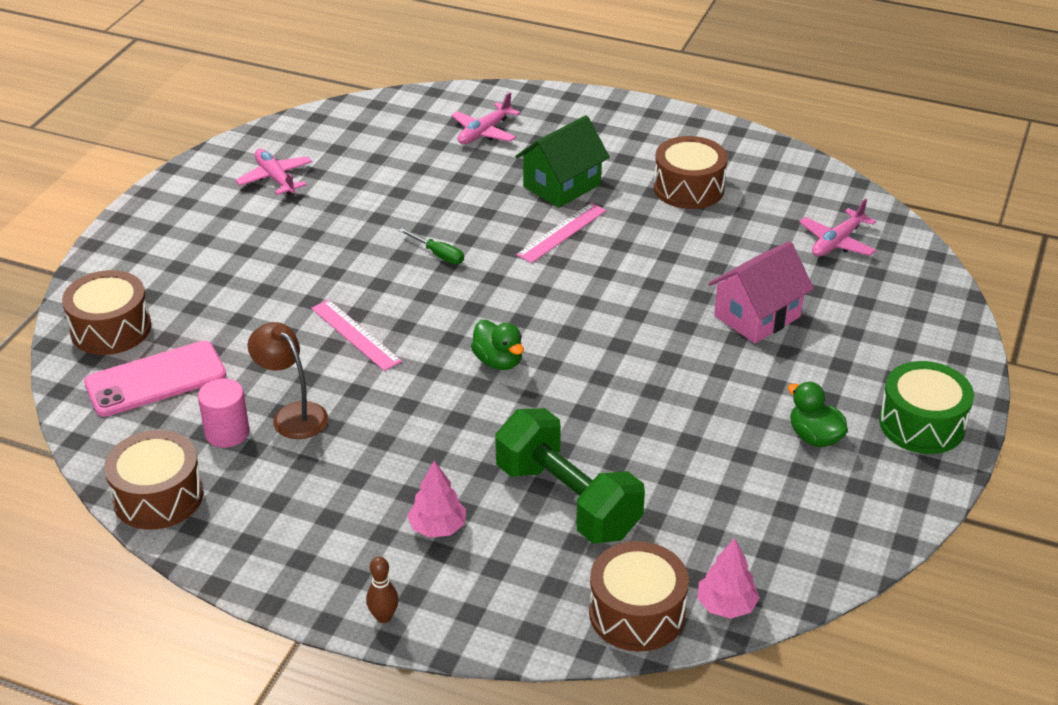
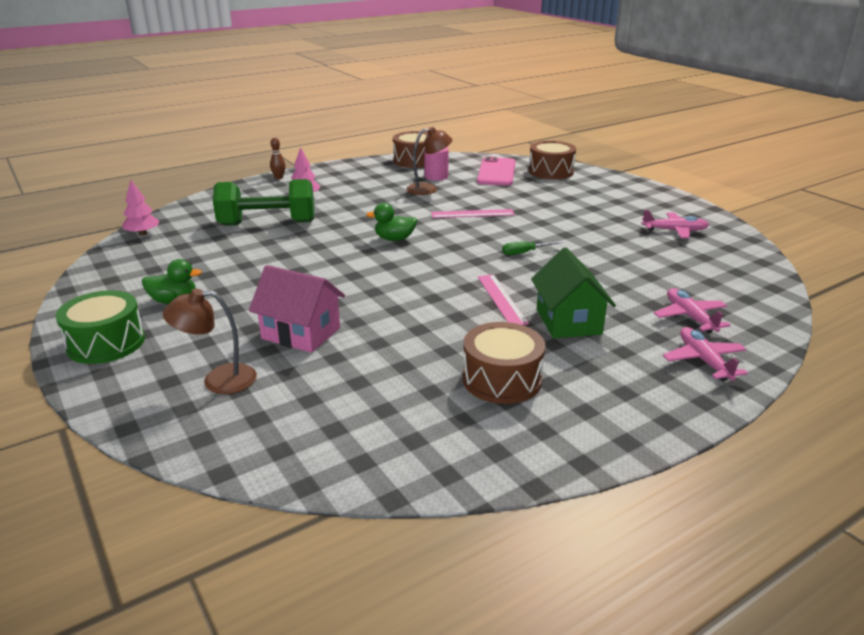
camera: 125 degrees right, 10 degrees down
brown drum [589,541,689,652] -> none
pink house [708,241,814,343] -> pink house turned 60 degrees counterclockwise [249,265,345,353]
pink plane [800,199,876,256] -> pink plane moved to [663,327,748,381]
none -> brown lamp [163,289,257,394]

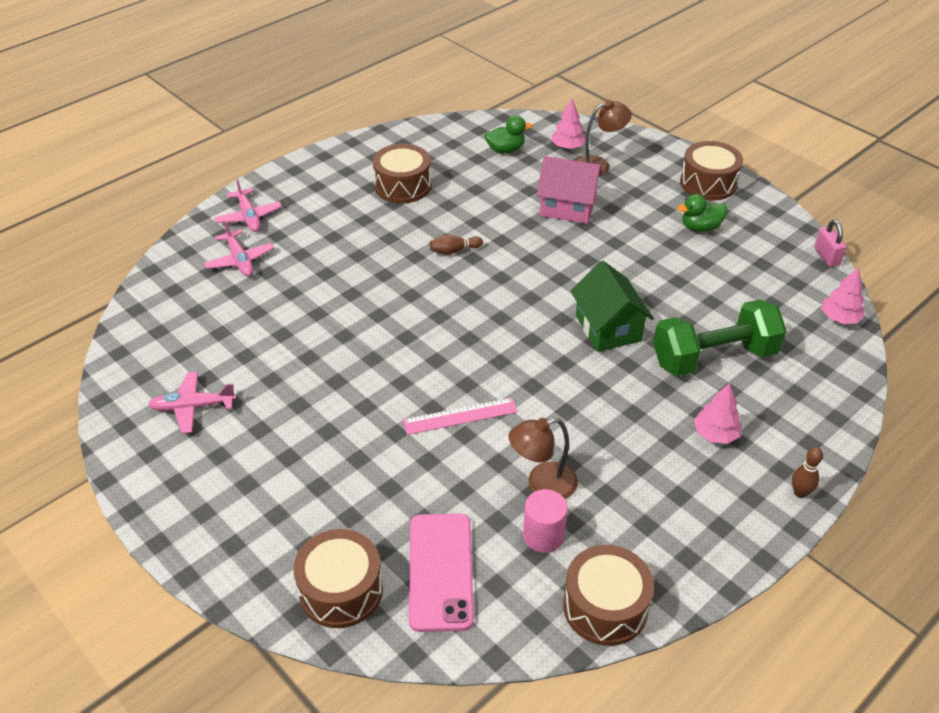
camera: 170 degrees right, 15 degrees up
green drum [56,290,145,364] -> brown drum [680,141,743,200]
green duck [366,203,417,241] -> green duck moved to [484,115,533,153]
pink ruler [478,274,529,325] -> none
green screwdriver [502,241,562,255] -> none
green house [531,247,616,339] -> green house moved to [571,261,654,352]
none -> brown bowling pin [430,234,483,255]
none -> pink tree [551,99,586,150]
none -> pink padlock [814,220,846,267]

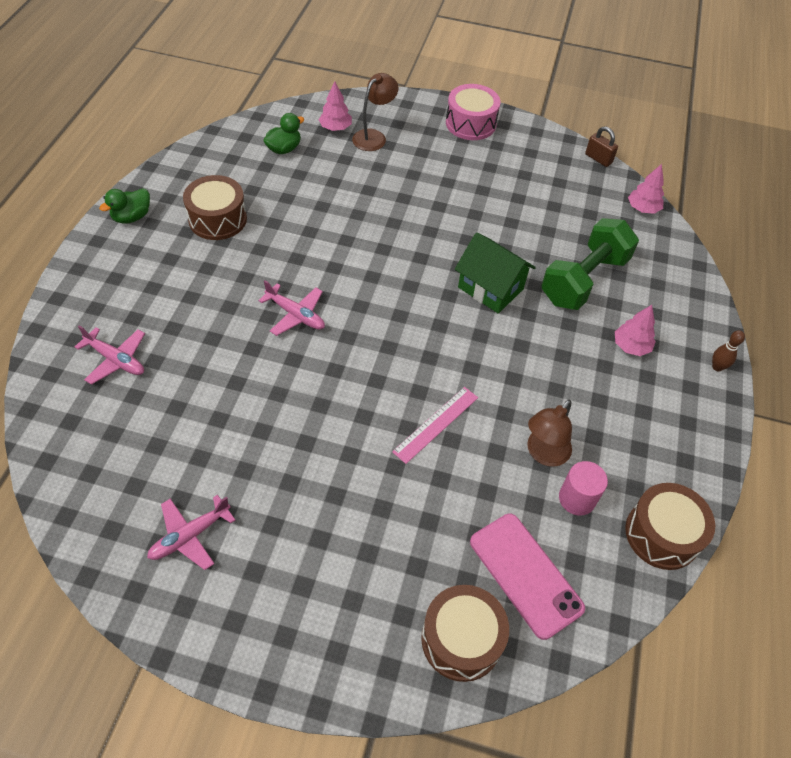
camera: 35 degrees left, 10 degrees up
pink plane [214,178,282,232] -> pink plane moved to [258,280,325,336]
brown bowling pin [430,234,483,255] -> none
pink house [536,156,602,224] -> none
green duck [677,194,728,232] -> green duck moved to [99,188,150,224]
brown drum [680,141,743,200] -> pink drum [446,84,500,140]
pink padlock [814,220,846,267] -> brown padlock [585,126,618,167]

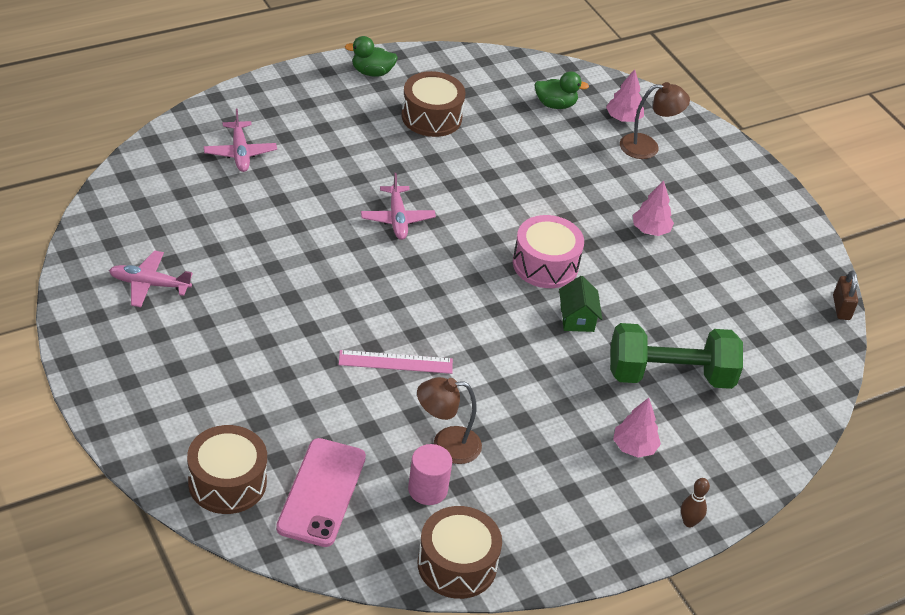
camera: 45 degrees right, 10 degrees down
pink drum [446,84,500,140] -> pink drum moved to [513,215,584,288]
green house [455,232,536,314] -> green house [559,276,602,332], size x0.62
pink tree [628,164,664,214] -> pink tree moved to [633,180,674,236]

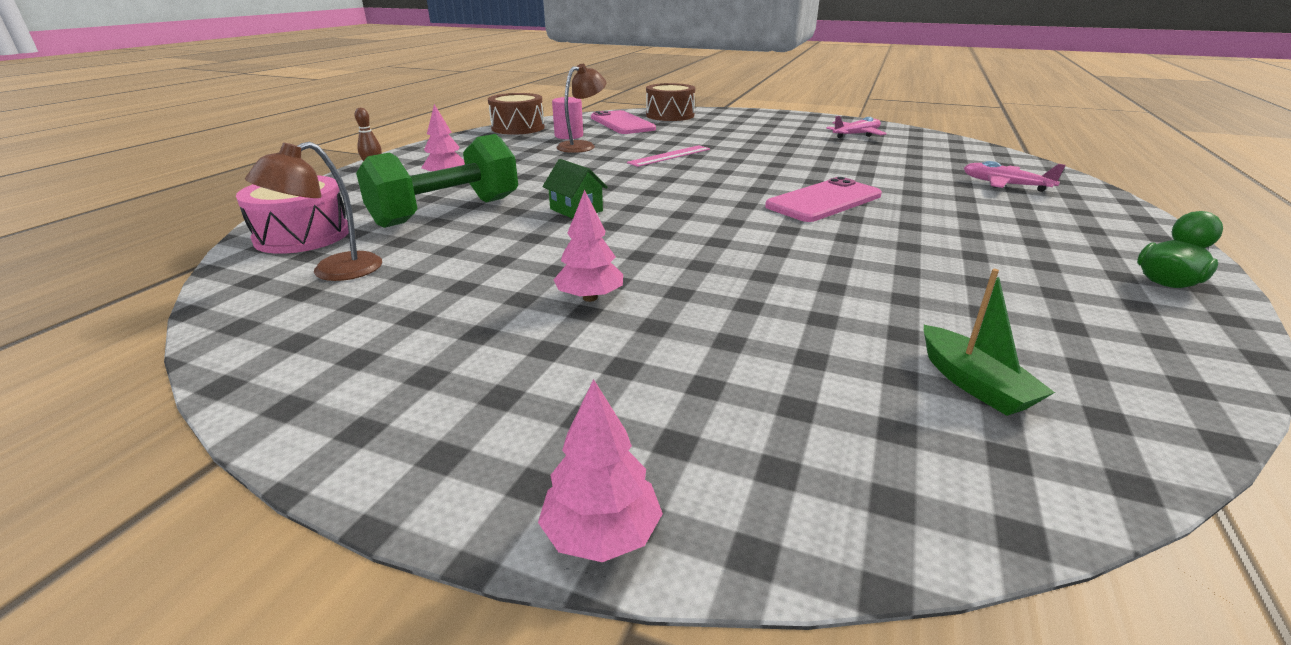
camera: 145 degrees right, 15 degrees down
pink plane [361,173,436,240] -> pink phone [765,177,882,222]
brown drum [401,71,465,137] -> none
pink drum [513,215,584,288] -> pink drum moved to [236,175,349,254]
green duck [534,71,589,109] -> green boat [924,269,1055,416]
pink tree [606,69,644,122] -> pink tree moved to [538,379,663,562]
brown lamp [620,82,690,159] -> brown lamp moved to [245,142,382,281]
brown padlock [833,270,858,320] -> none

